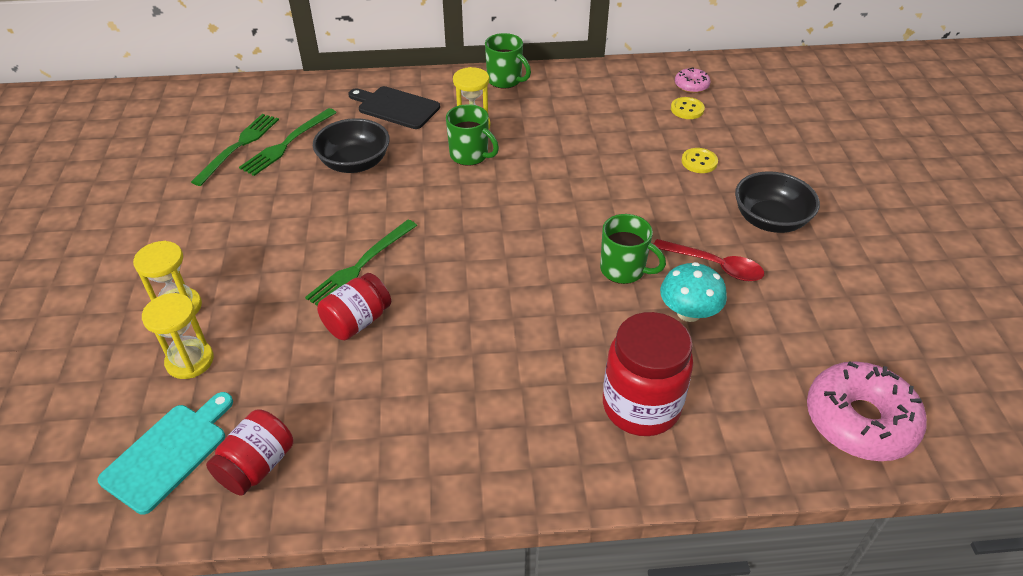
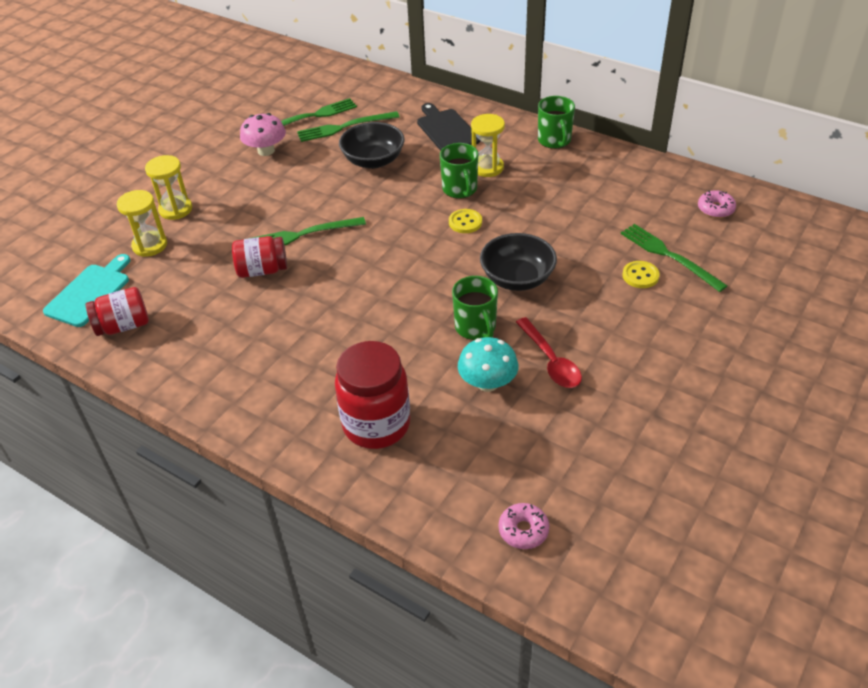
camera: 40 degrees right, 0 degrees up
turquoise cutting board [97,392,233,515] -> turquoise cutting board turned 45 degrees counterclockwise [43,254,130,327]
yellow button [671,97,705,119] -> yellow button moved to [449,209,482,233]
black bowl [735,171,820,233] -> black bowl moved to [480,233,557,291]
pink donut [807,361,927,461] -> pink donut [499,503,549,549], size x0.48
none -> pink mushroom [240,113,286,156]
none -> green fork [621,224,727,292]

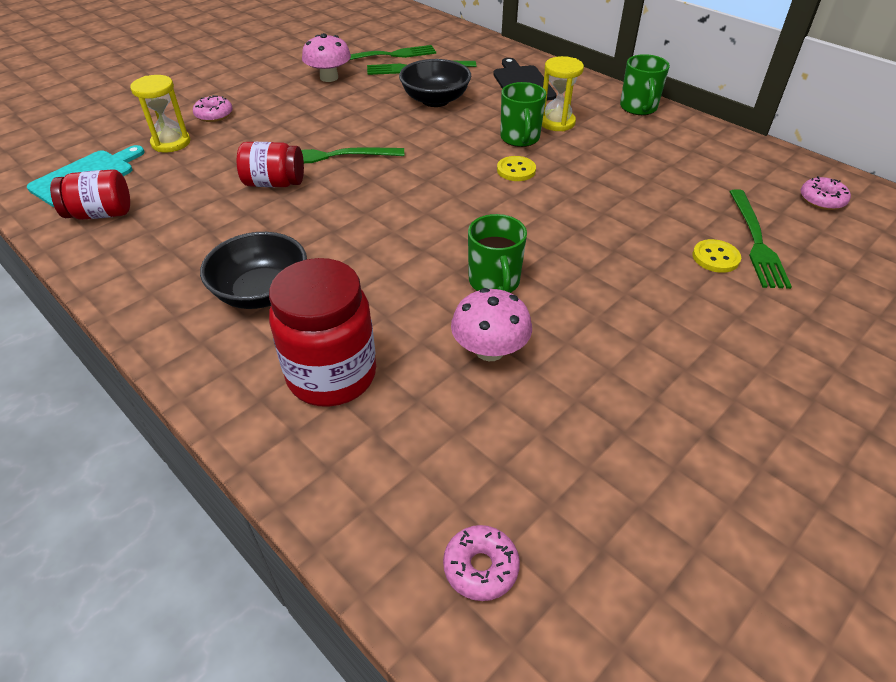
camera: 10 degrees right, 0 degrees up
yellow hourglass [145,155,192,220] -> pink donut [193,95,233,122]
turquoise mushroom [458,337,518,392] -> pink mushroom [451,288,532,361]
black bowl [480,233,557,291] -> black bowl moved to [200,232,307,309]
red spoon [516,317,582,388] -> none
green fork [621,224,727,292] -> green fork turned 150 degrees counterclockwise [729,189,792,289]

